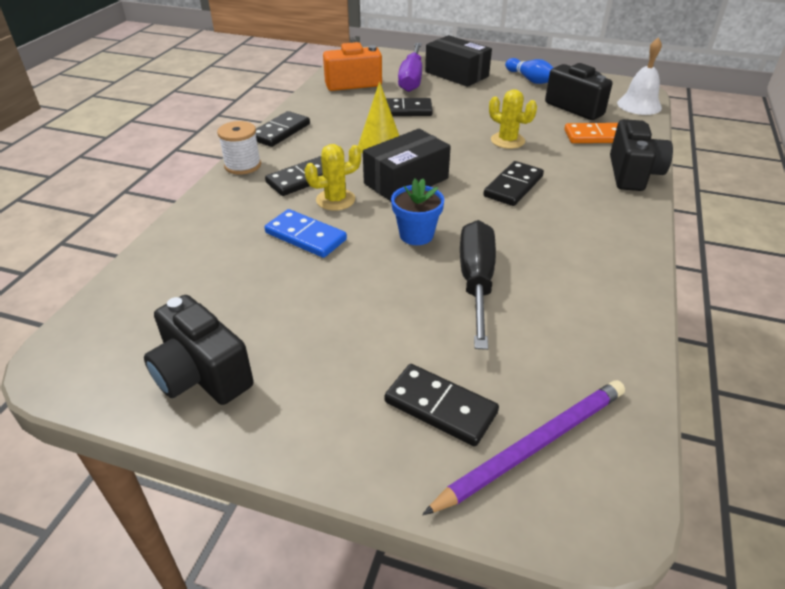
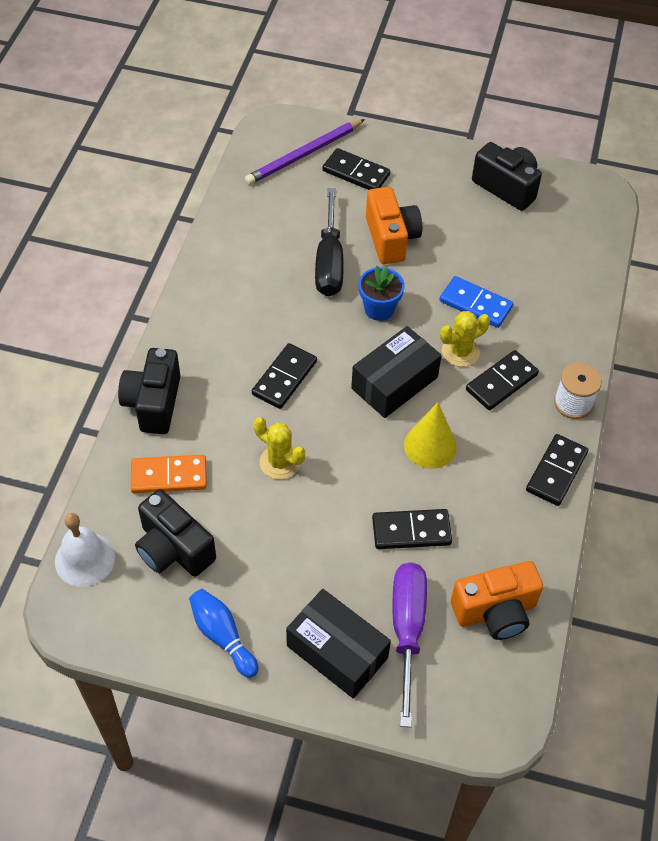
camera: 175 degrees right, 15 degrees up
none -> orange camera [366,187,422,264]

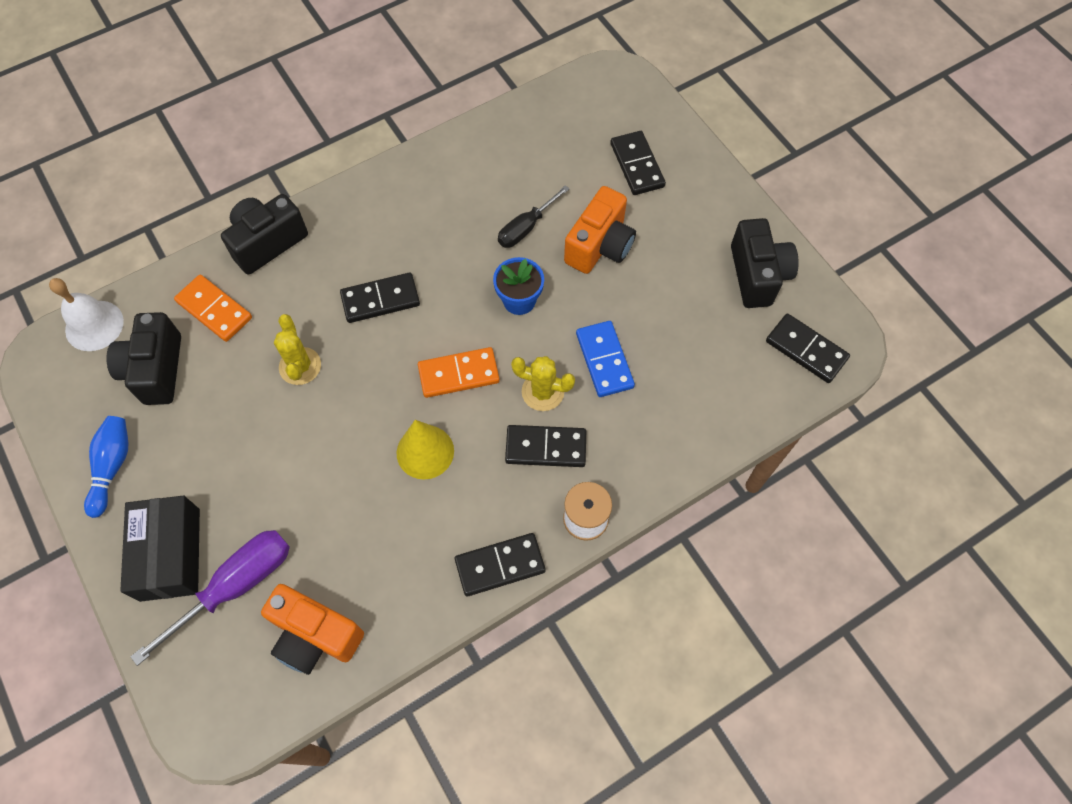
camera: 45 degrees right, 10 degrees up
purple pencil [245,119,365,185] -> none
black screwdriver [315,188,344,296] -> black screwdriver [498,185,570,248], size x0.63
black box [351,326,442,418] -> orange domino [418,347,500,398]
black domino [372,509,452,549] -> black domino moved to [766,314,850,383]

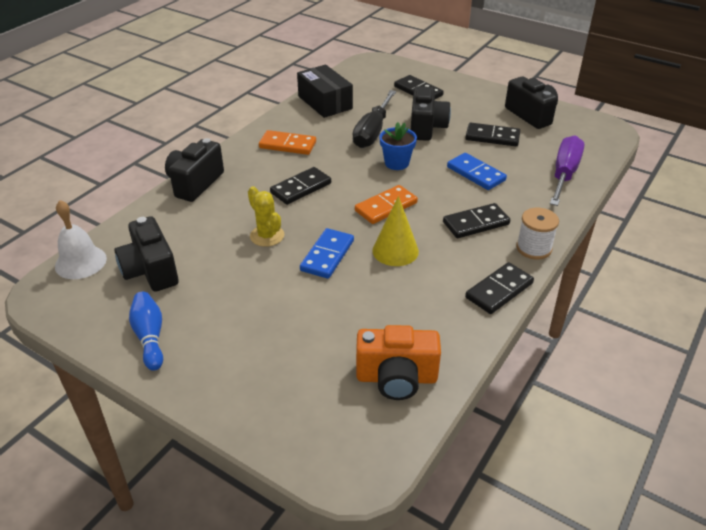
camera: 25 degrees left, 25 degrees down
black box [120,496,200,602] -> black box moved to [297,65,353,118]
purple screwdriver [130,530,290,666] -> purple screwdriver moved to [550,135,584,206]
orange domino [174,275,252,342] -> orange domino moved to [259,130,316,155]
black screwdriver [498,185,570,248] -> black screwdriver [353,90,396,148], size x1.58
yellow cactus [511,356,575,411] -> none
orange camera [564,186,636,274] -> black camera [411,86,451,141]
black domino [766,314,850,383] -> black domino moved to [465,123,520,146]
none -> blue domino [300,228,354,279]

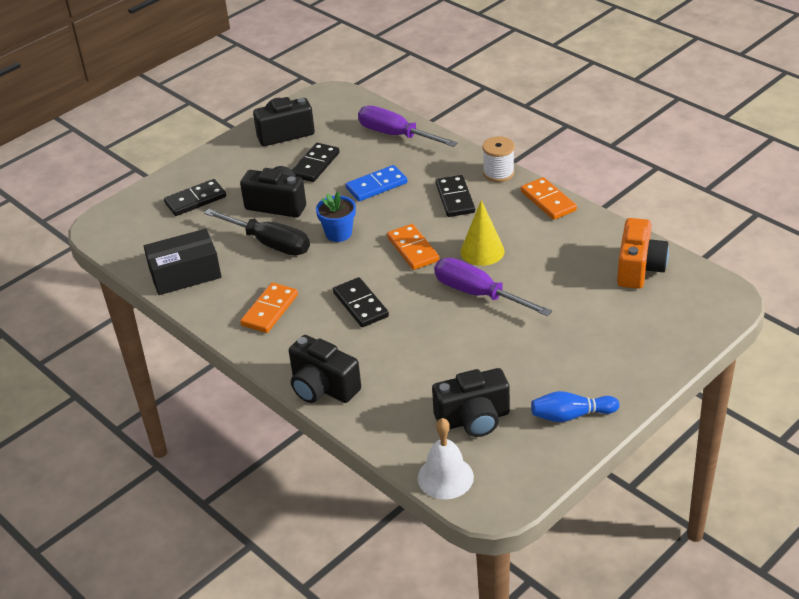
camera: 75 degrees left, 0 degrees up
yellow cactus [248,186,284,247] -> none
blue domino [300,228,354,279] -> purple screwdriver [434,258,552,316]
black domino [465,262,534,314] -> orange domino [521,177,577,220]

